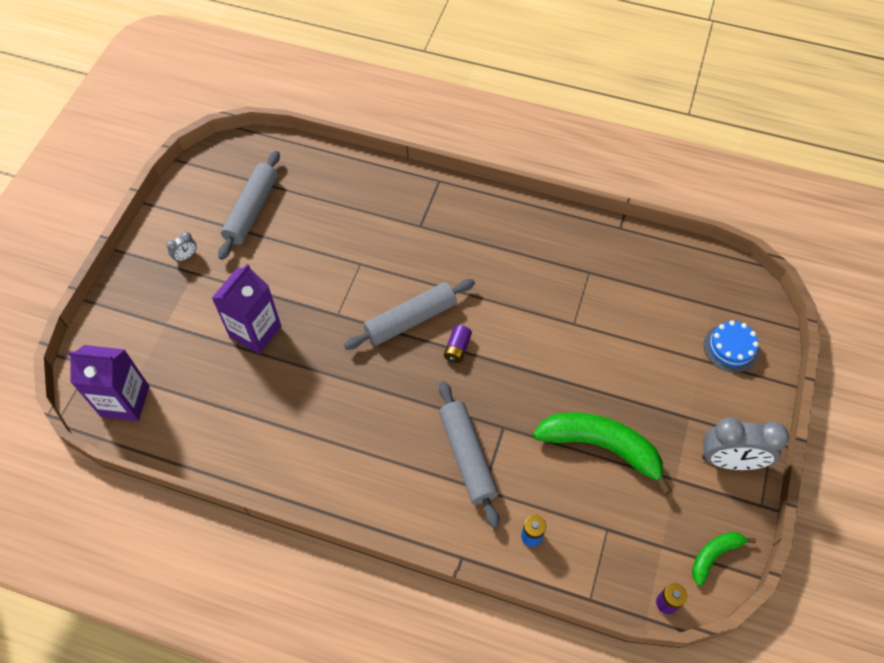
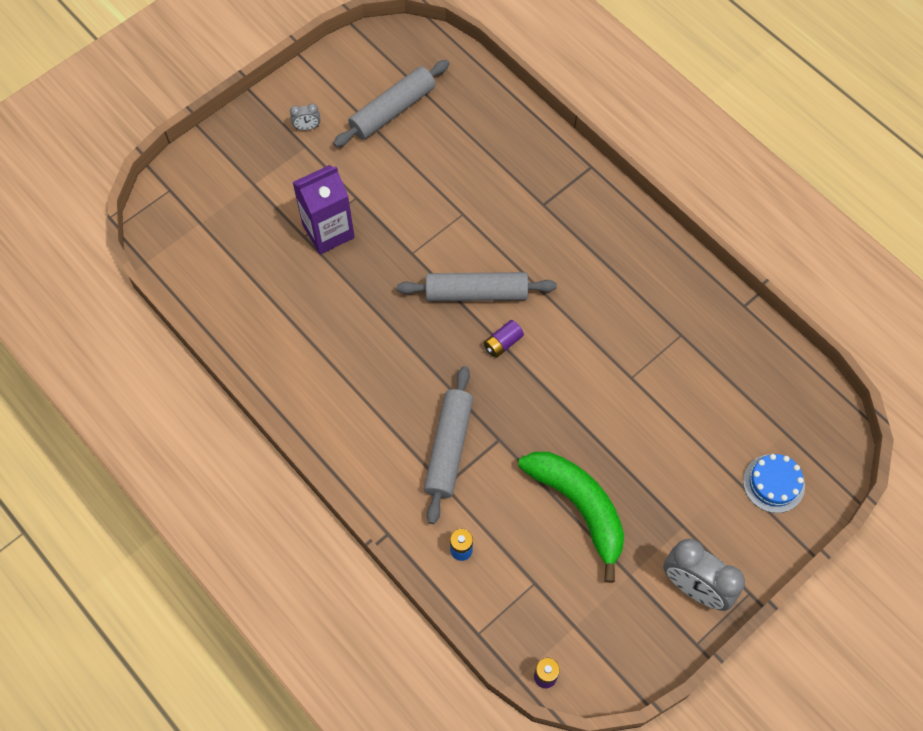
camera: 30 degrees right, 5 degrees up
purple carton [68,345,149,421] -> none
green banana [692,532,756,586] -> none

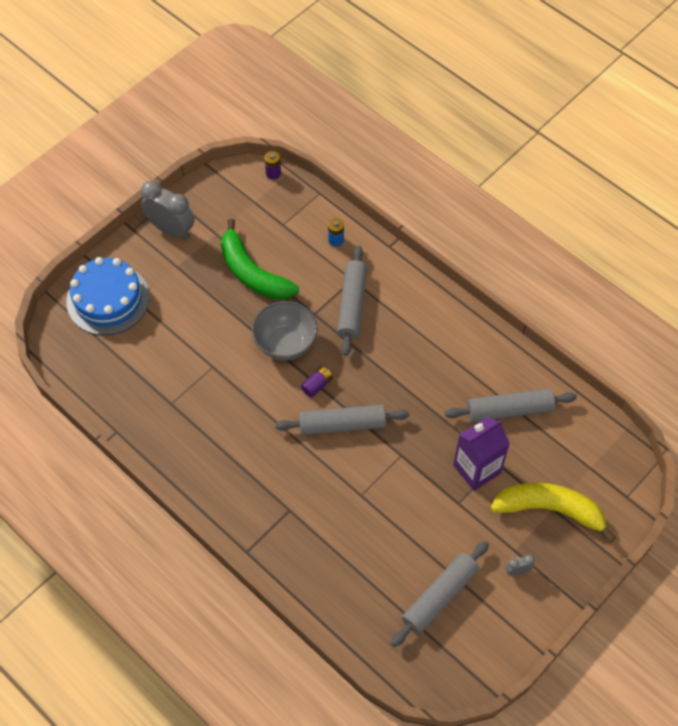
camera: 175 degrees right, 5 degrees down
blue cake [743,454,805,513] -> blue cake [66,257,150,335], size x1.81
none -> grey bowl [252,301,317,361]
none -> grey rolling pin [445,388,577,422]
none -> yellow banana [491,483,616,543]

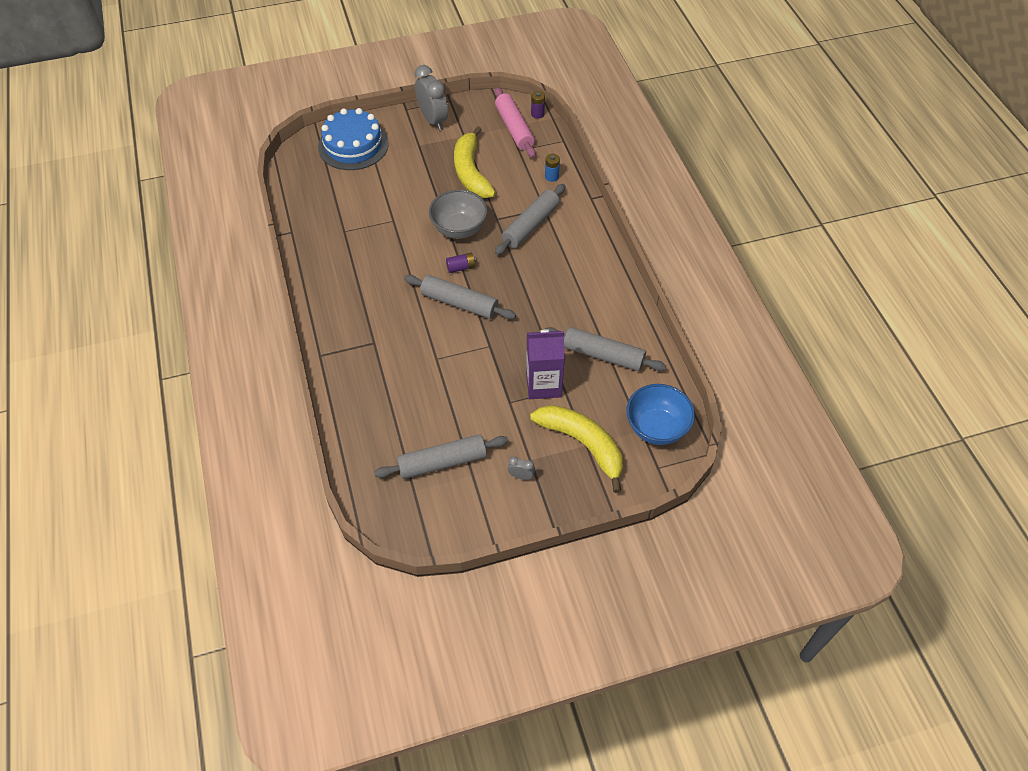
camera: 30 degrees right, 5 degrees down
green banana [221,219,299,300] -> yellow banana [454,126,496,198]
none -> pink rolling pin [495,87,536,158]
none -> blue bowl [626,384,695,445]

